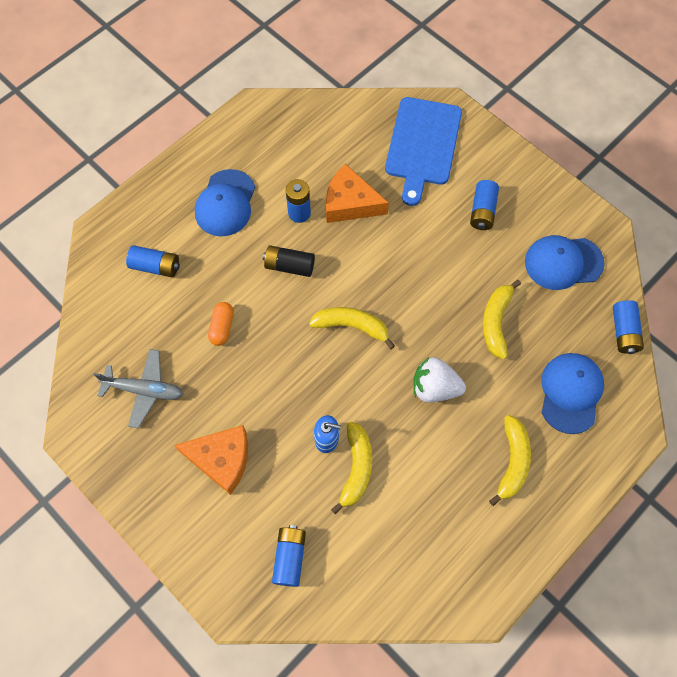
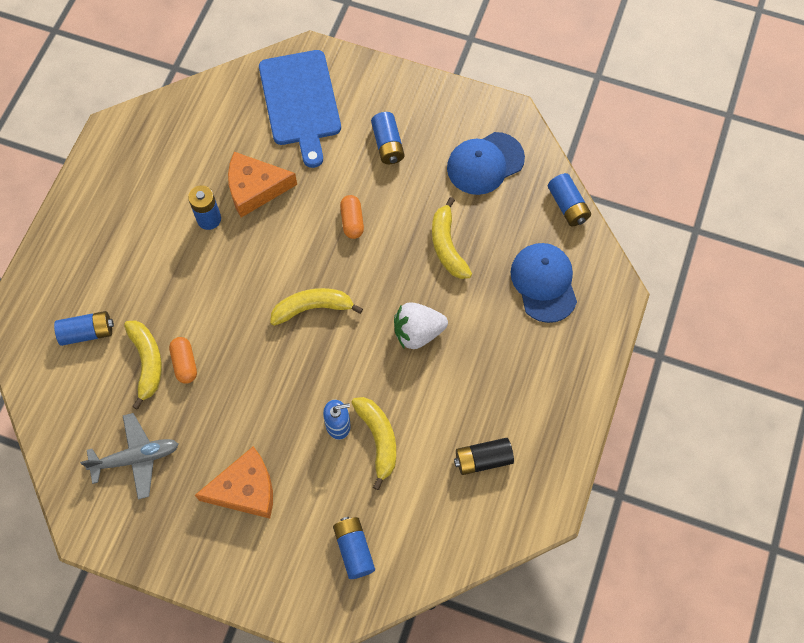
camera: 25 degrees left, 0 degrees up
blue cap [195,169,256,236] -> none
black battery [263,245,315,277] -> black battery moved to [454,438,514,475]
yellow banana [489,415,531,506] -> yellow banana moved to [124,320,162,410]
none -> orange capsule [340,195,364,239]

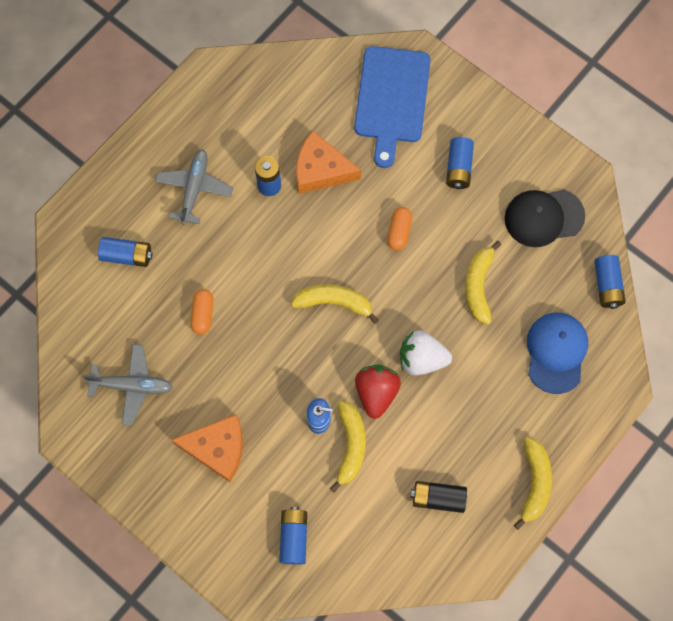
camera: 20 degrees right, 5 degrees up
yellow banana [124,320,162,410] -> yellow banana moved to [514,437,552,530]
blue cap [447,132,525,195] -> black cap [505,190,585,247]
none -> grey plane [155,149,233,225]
none -> red strawberry [355,365,401,419]

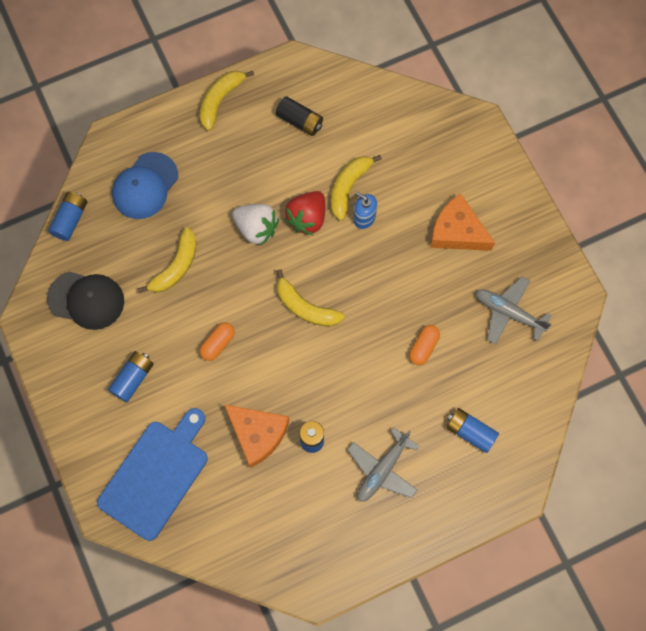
camera: 155 degrees left, 0 degrees up
blue battery [280,507,307,564] -> none

